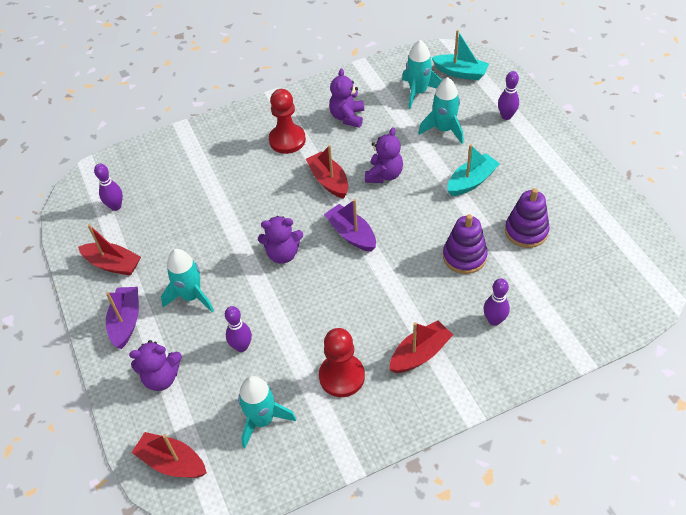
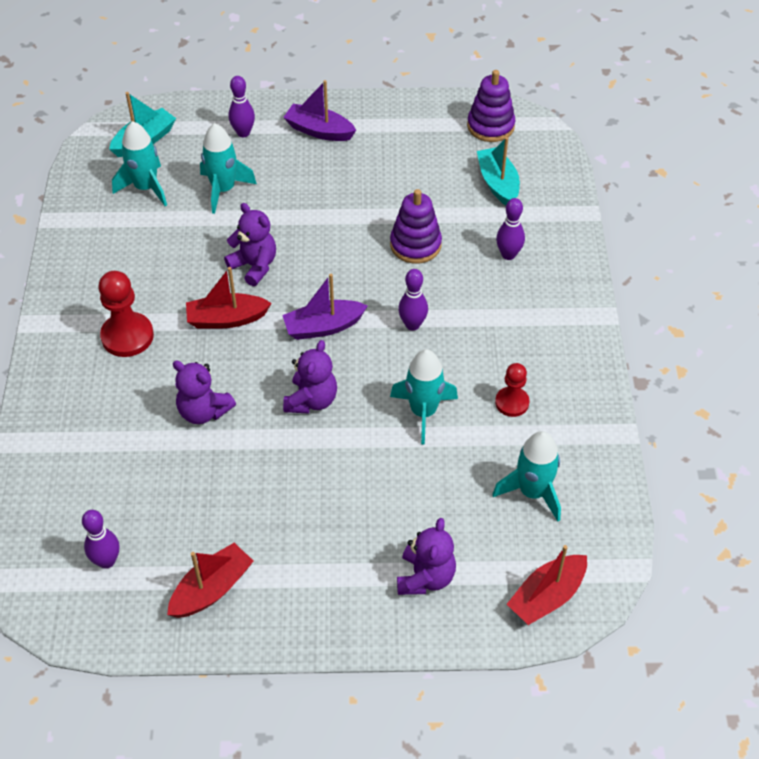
camera: 70 degrees left, 0 degrees up
purple boat [106,287,139,349] -> purple boat moved to [283,80,356,141]
turquoise rocket [161,249,214,313] -> turquoise rocket moved to [390,349,458,444]
purple bowling pin [225,306,252,352] -> purple bowling pin moved to [398,269,428,330]
red pawn [319,328,365,397] -> red pawn [495,363,530,417], size x0.63
purple teddy bear [329,68,364,128] -> purple teddy bear moved to [173,361,236,424]
red boat [389,321,453,373] -> none
turquoise boat [447,144,500,196] -> turquoise boat moved to [477,137,520,205]
purple stacking toy [505,188,550,248] -> purple stacking toy moved to [467,70,515,142]

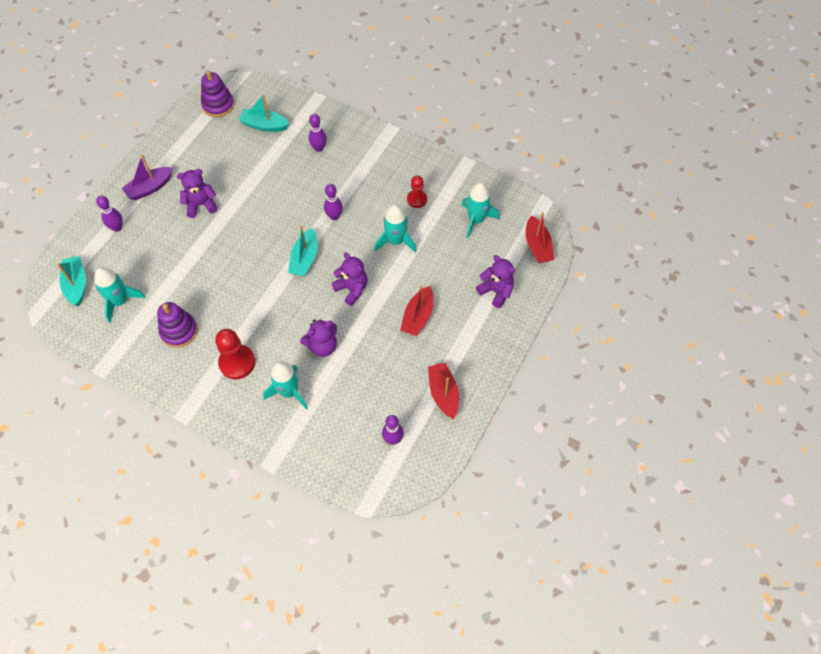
camera: 60 degrees left, 10 degrees up
red boat [186,267,272,329] -> red boat moved to [400,285,434,336]
turquoise rocket [200,123,257,214] -> turquoise rocket moved to [263,361,308,409]
purple teddy bear [224,203,276,286] -> purple teddy bear moved to [177,169,218,218]
purple boat [282,274,368,340] -> turquoise boat [288,225,318,276]
purple stacking toy [390,189,442,264] -> purple stacking toy moved to [157,302,198,348]

